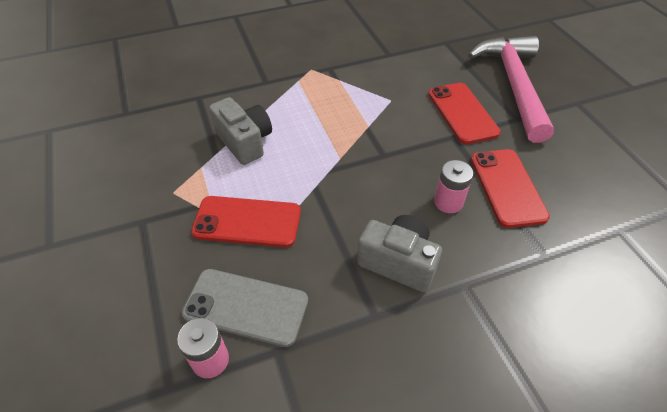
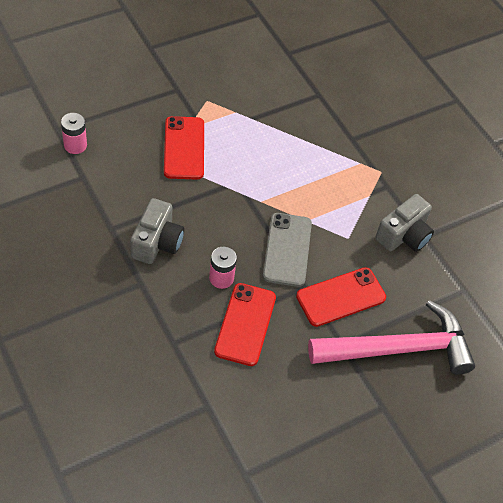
camera: 75 degrees right, 5 degrees up
grey phone [182,269,308,347] -> grey phone moved to [263,213,312,287]
grey camera [209,97,272,165] -> grey camera moved to [375,194,434,252]
red phone [471,149,550,228] -> red phone turned 60 degrees counterclockwise [214,283,276,366]

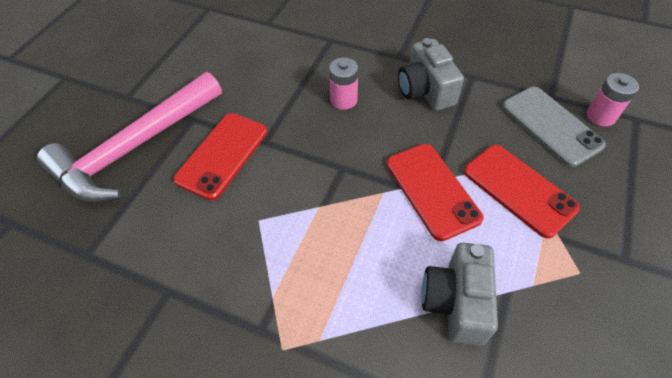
camera: 150 degrees right, 0 degrees up
red phone [214,283,276,366] -> red phone moved to [387,144,483,241]
grey phone [263,213,312,287] -> grey phone moved to [502,87,606,167]
grey camera [375,194,434,252] -> grey camera moved to [421,243,498,345]

